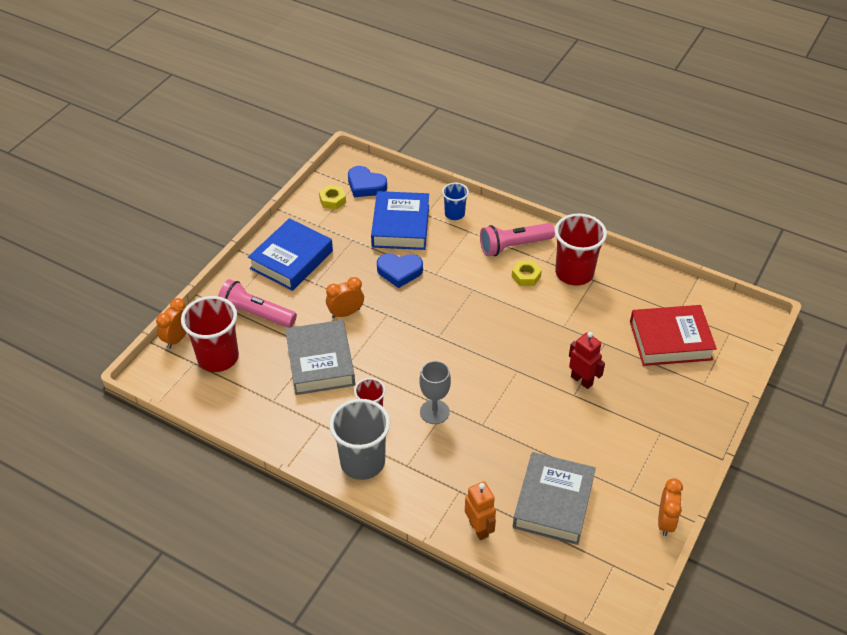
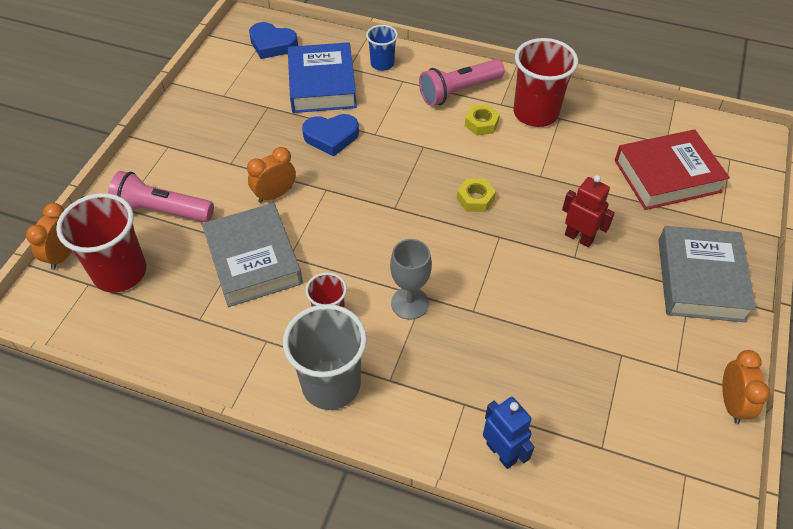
camera: 10 degrees left, 5 degrees up
blue book [248,218,333,291] -> none
yellow nut [319,185,346,210] -> yellow nut moved to [457,178,496,212]
orange robot [465,481,496,540] -> blue robot [483,397,534,469]
grey book [513,452,596,545] -> grey book moved to [658,226,756,323]

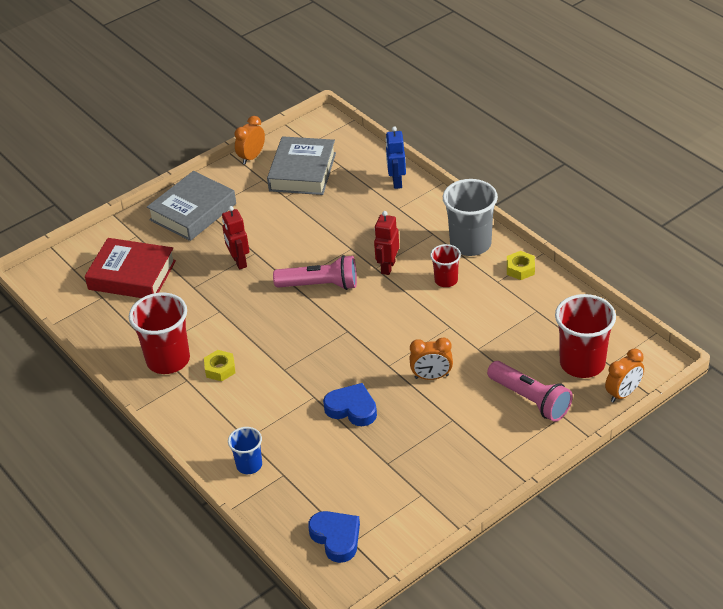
camera: 145 degrees left, 10 degrees down
grey book [202,203,303,307] -> grey book moved to [267,136,336,195]
blue book [288,42,357,113] -> none
grey goblet [390,239,432,320] -> red robot [374,211,399,275]
pink flashlight [419,59,505,106] -> pink flashlight moved to [273,255,357,290]
yellow nut [457,178,496,212] -> yellow nut moved to [507,251,535,280]

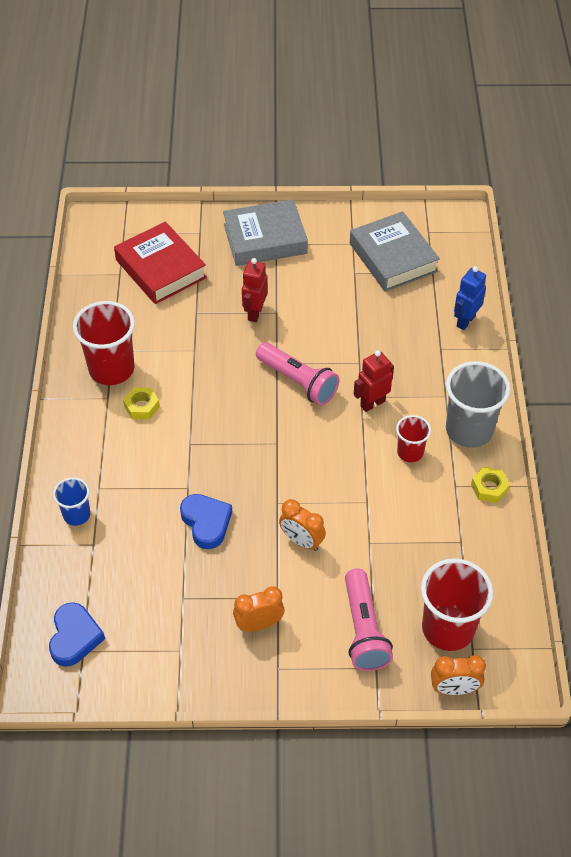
camera: 35 degrees right, 10 degrees up
orange clock [234,116,265,165] -> orange clock moved to [233,586,285,631]
grey book [267,136,336,195] -> grey book turned 75 degrees counterclockwise [350,211,440,292]

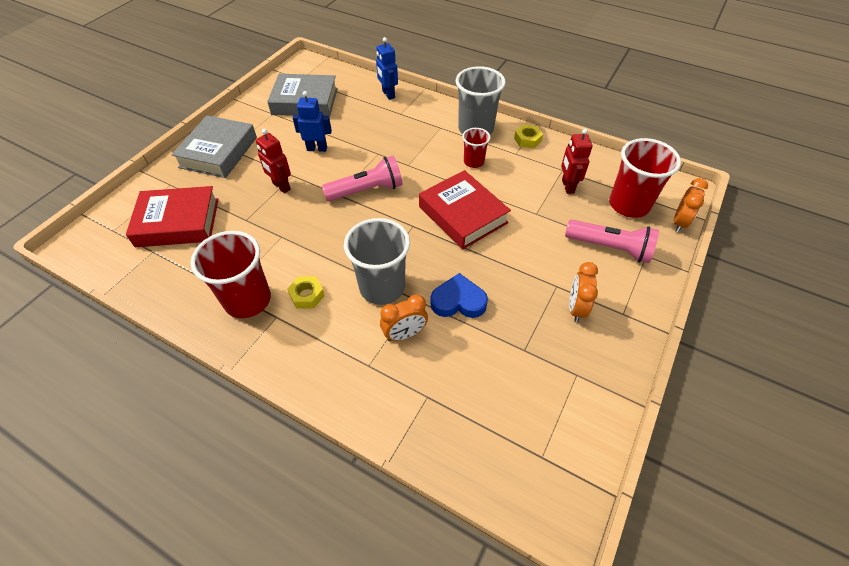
camera: 60 degrees left, 0 degrees up
blue heart [49,602,105,667] -> none
blue cup [53,477,91,526] -> none
orange clock [279,499,326,551] -> orange clock moved to [380,294,428,342]
red robot [354,350,394,412] -> red robot moved to [561,129,593,194]
none -> blue robot [293,91,332,152]
none -> grey cup [344,218,410,305]
none -> red book [419,170,511,249]

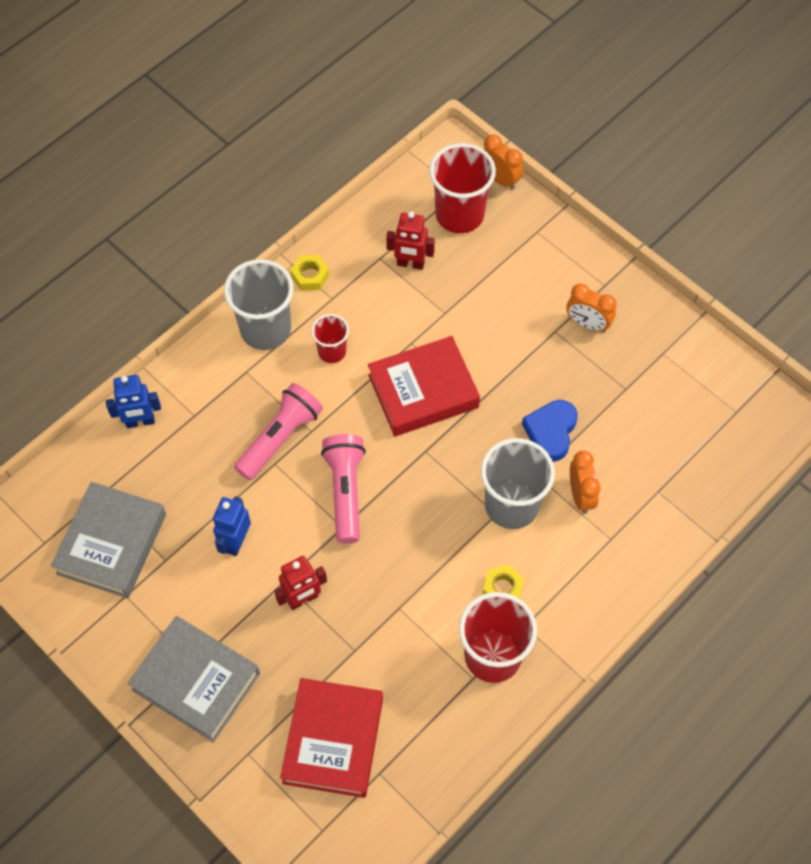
camera: 75 degrees left, 10 degrees up
pink flashlight [565,220,659,263] -> pink flashlight moved to [234,383,323,480]

